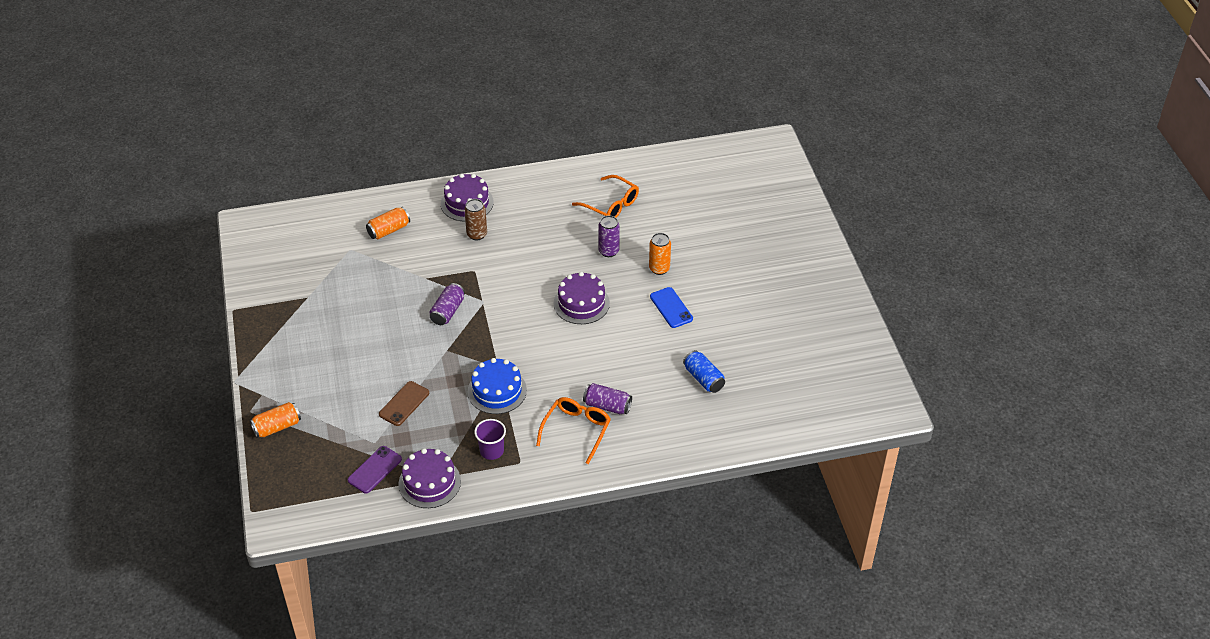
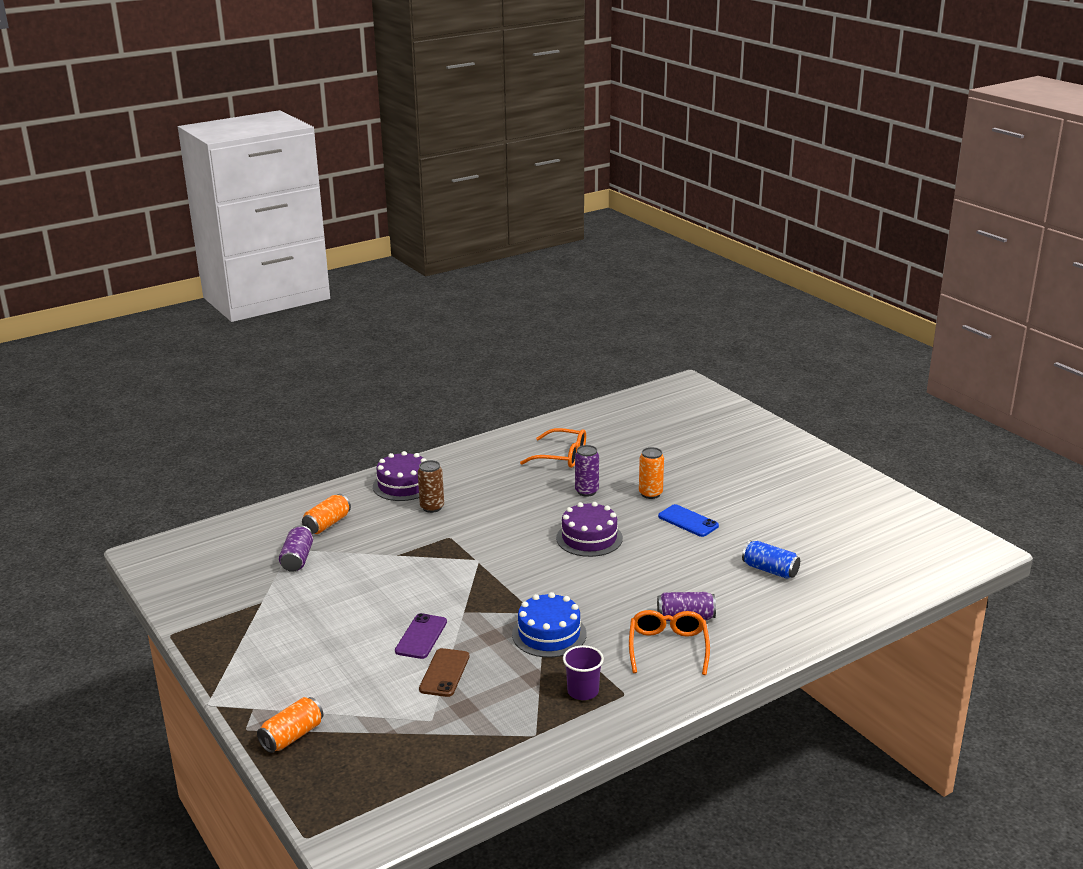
camera: 20 degrees left, 20 degrees down
purple phone [348,446,402,493] -> purple phone moved to [395,613,447,659]
purple cake [399,448,461,508] -> none
purple can [429,283,465,325] -> purple can moved to [279,525,313,572]

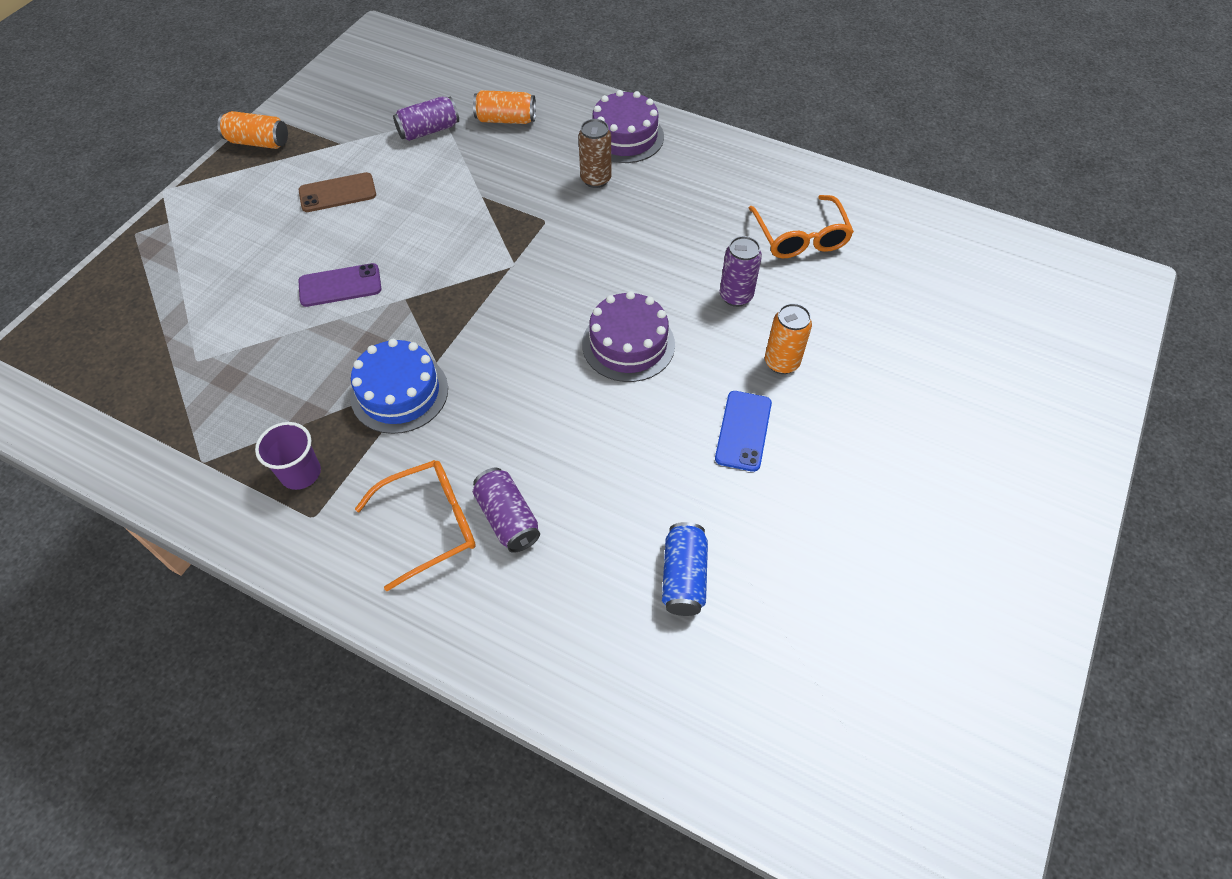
camera: 60 degrees right, 30 degrees up
orange can [257,697,323,753] -> orange can moved to [218,111,288,149]
brown phone [419,648,469,697] -> brown phone moved to [299,172,376,212]

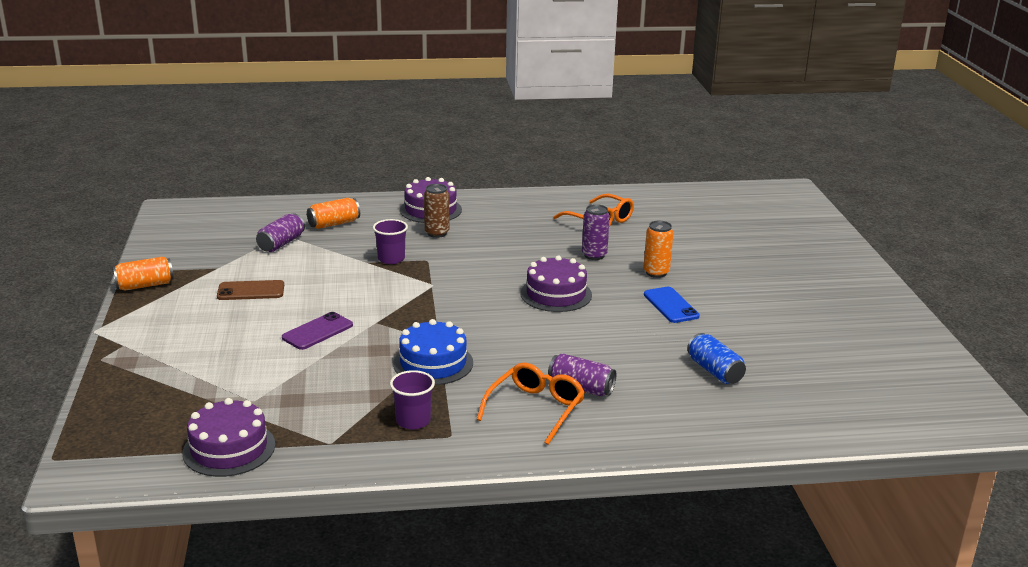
camera: 35 degrees left, 30 degrees down
brown phone [299,172,376,212] -> brown phone turned 45 degrees clockwise [217,280,284,300]
none -> purple cake [182,398,275,477]
none -> purple cup [373,219,408,264]

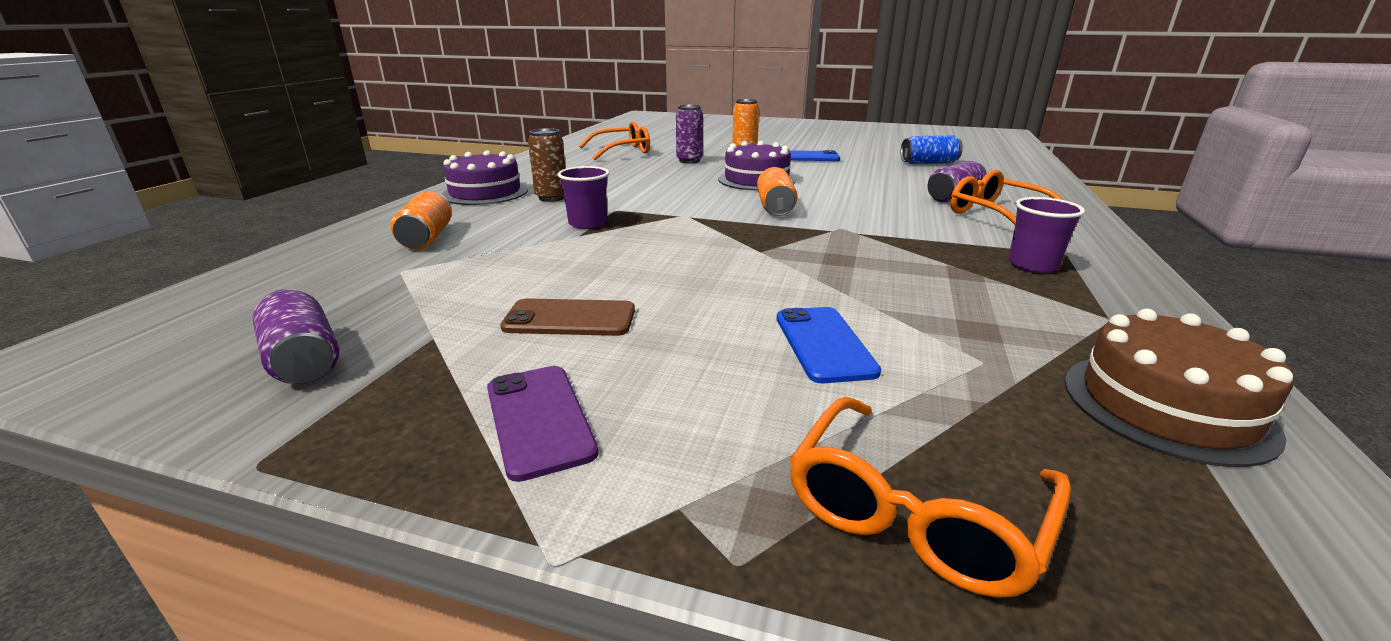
camera: 65 degrees left, 0 degrees up
orange can [112,256,174,291] -> orange can moved to [757,167,798,216]
purple cake [182,398,275,477] -> brown cake [1065,309,1294,467]
brown phone [217,280,284,300] -> brown phone turned 75 degrees clockwise [500,298,635,336]
purple can [256,213,305,252] -> purple can moved to [253,289,339,384]
purple phone [282,312,353,350] -> purple phone moved to [487,366,599,482]
blue cake [393,319,473,385] -> none
none -> blue phone [777,307,881,383]
none -> orange glasses [789,397,1071,598]

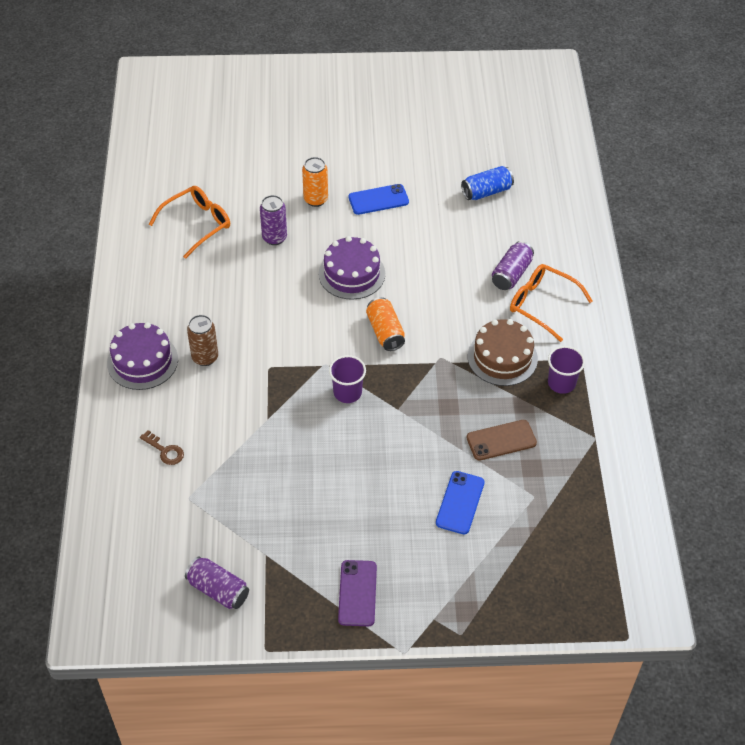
camera: 20 degrees left, 25 degrees up
orange can [391,192,452,250] -> brown key [140,430,184,465]
purple phone [487,366,599,482] -> purple phone turned 45 degrees clockwise [338,560,377,626]
brown phone [500,298,635,336] -> brown phone moved to [466,420,537,461]
purple cup [558,166,609,229] -> purple cup moved to [329,355,366,403]
blue phone [777,307,881,383] -> blue phone turned 45 degrees clockwise [436,471,485,534]
orange glasses [789,397,1071,598] -> none
brown cake [1065,309,1294,467] -> brown cake moved to [468,319,538,386]

